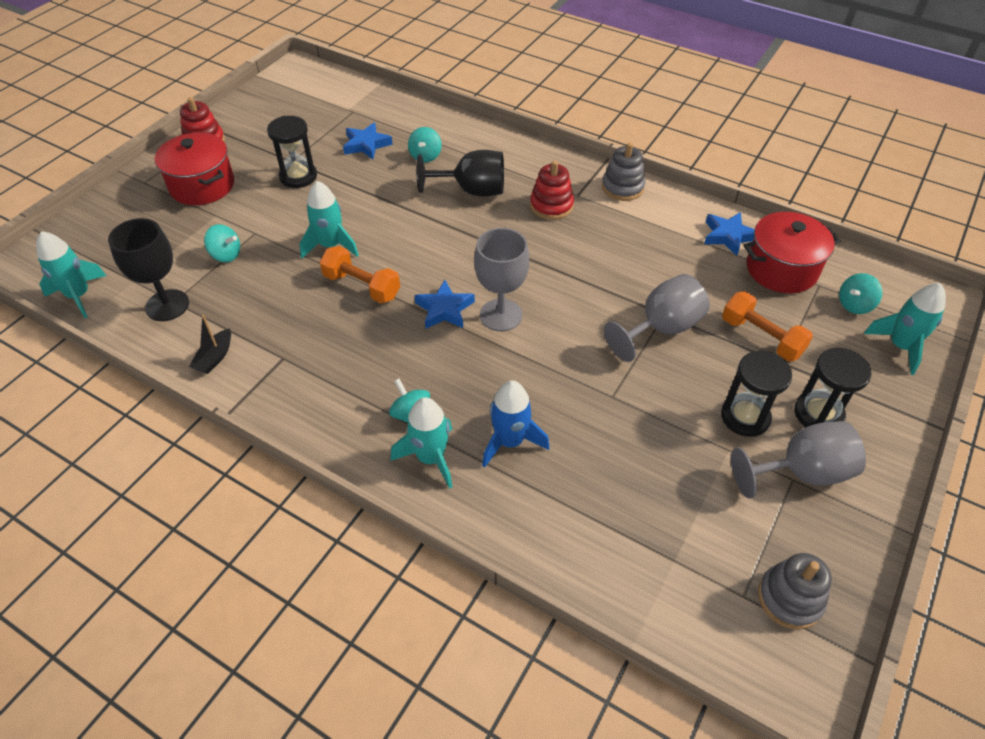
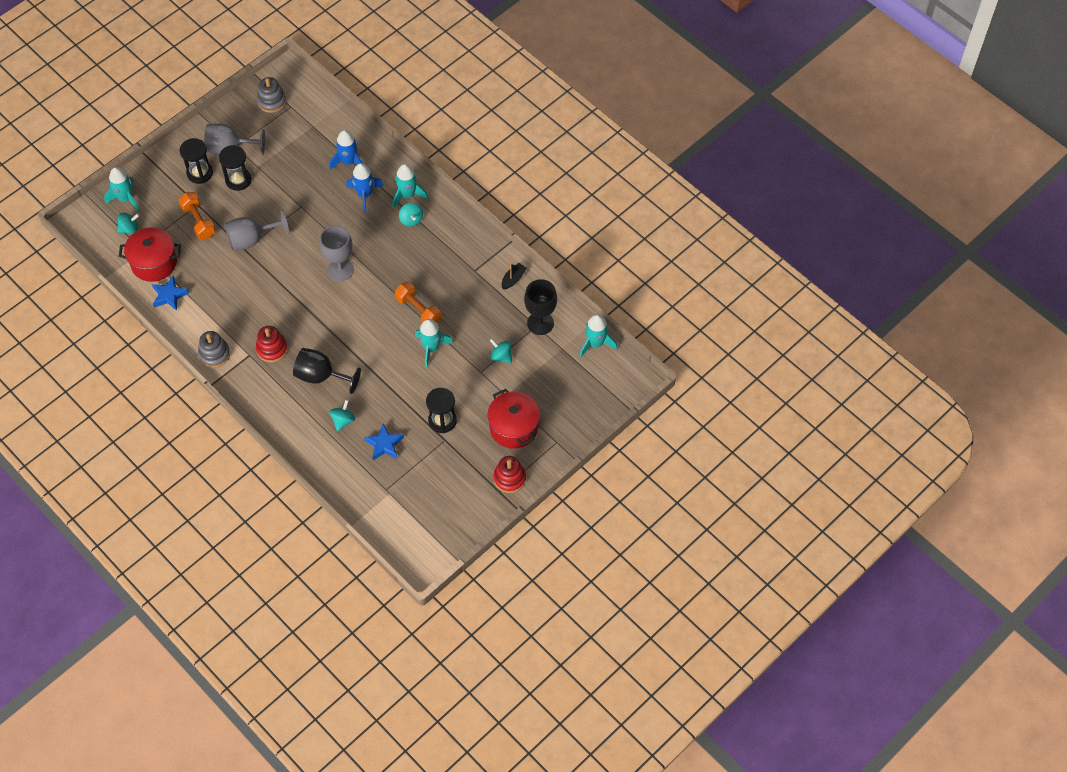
camera: 165 degrees left, 10 degrees up
blue star [414,280,475,329] -> none
none -> blue rocket [329,130,363,170]

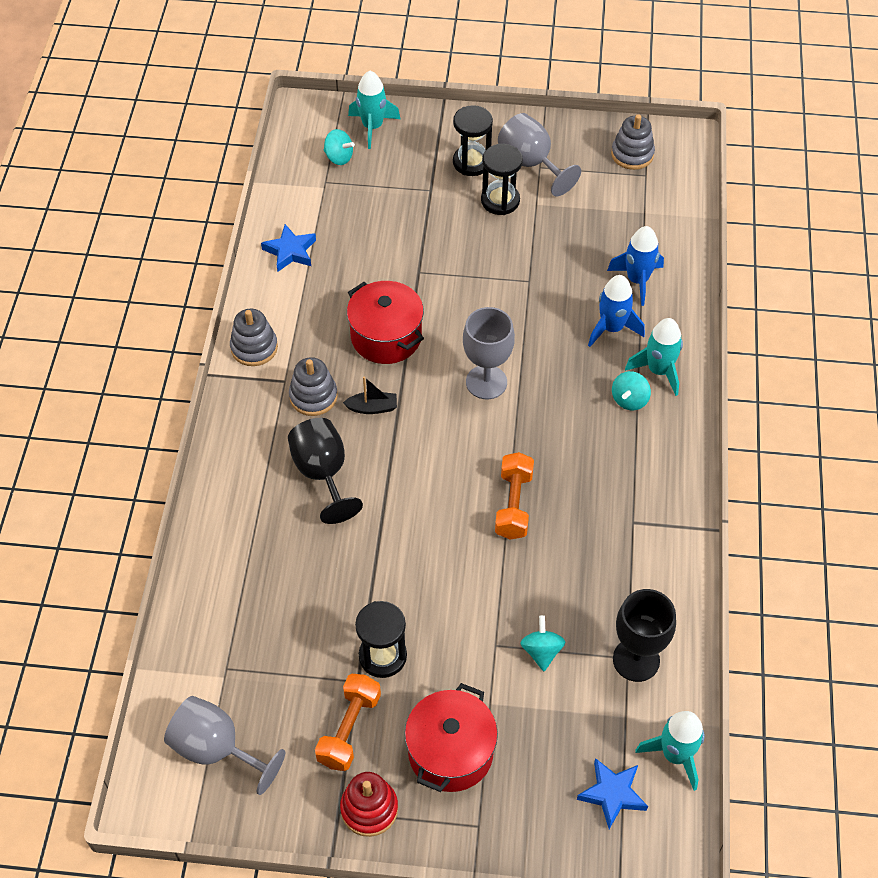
camera: 50 degrees right, 5 degrees down
red pot [119,227,181,282] -> red pot moved to [347,281,424,364]
orange dumbbell [178,192,216,239] -> orange dumbbell moved to [315,674,381,771]
grey goblet [225,209,289,251] -> grey goblet moved to [164,696,285,795]
red stacking toy [256,326,288,362] -> grey stacking toy [289,357,338,416]
turquoise spinning top [330,400,355,431] -> none
blue star [364,423,404,460] -> blue star moved to [577,758,648,829]
turquoise rocket [415,319,453,367] -> none
black boat [502,263,527,290] -> black boat moved to [343,376,397,414]

